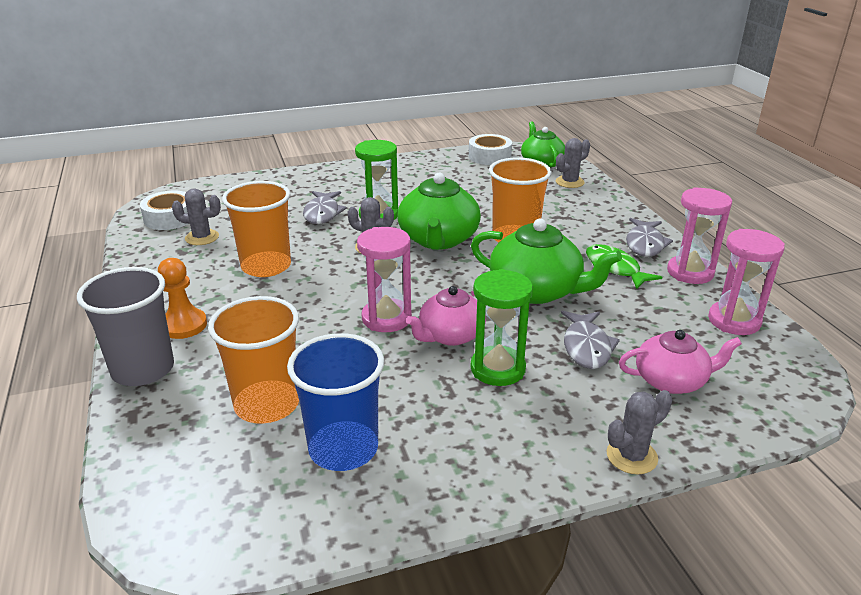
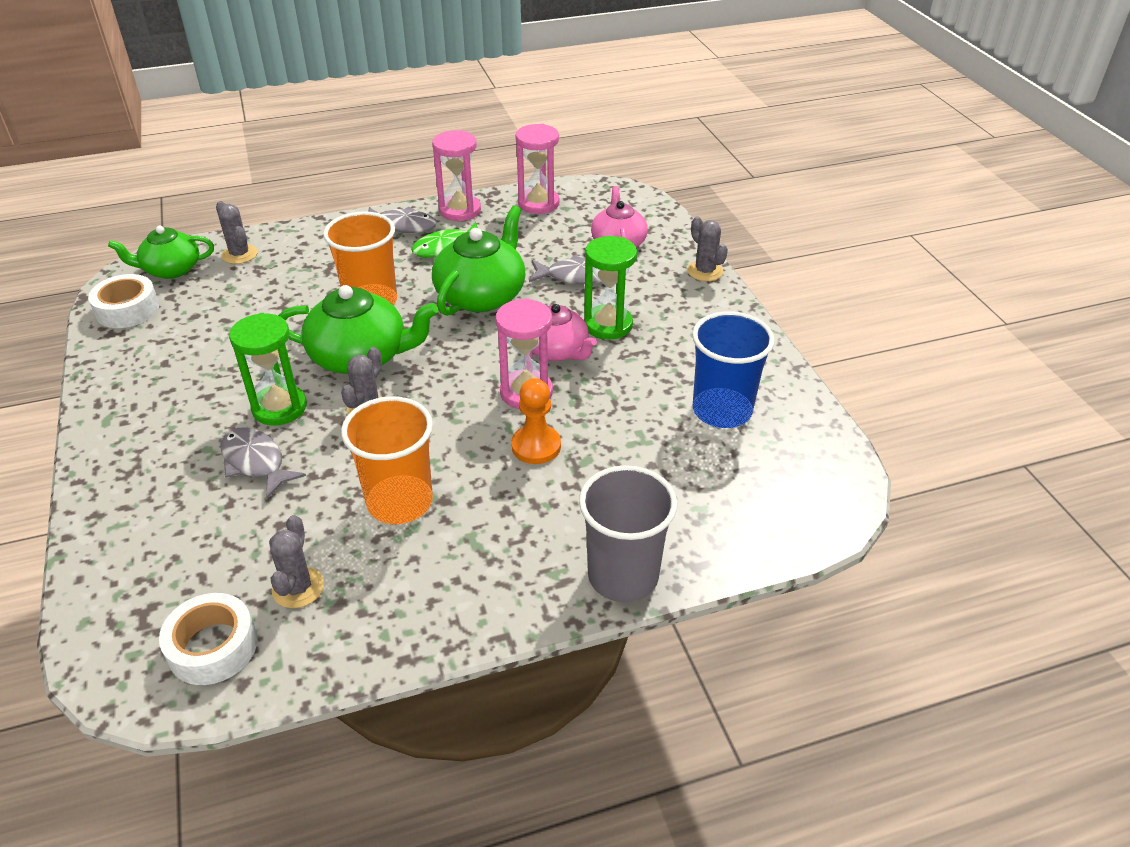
camera: 90 degrees left, 10 degrees up
orange pawn [158,258,207,339] -> orange pawn moved to [511,378,561,464]
orange cup [208,296,299,424] -> none
grey fish [303,191,347,224] -> grey fish turned 135 degrees counterclockwise [221,427,306,498]

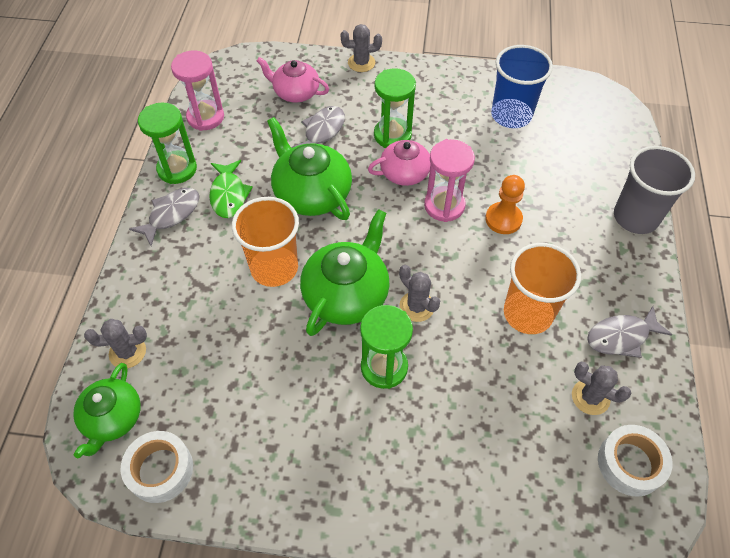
camera: 65 degrees left, 15 degrees up
grey fish [221,427,306,498] -> grey fish moved to [587,306,672,358]
pink hourglass [432,130,481,221] -> green hourglass [138,102,197,184]

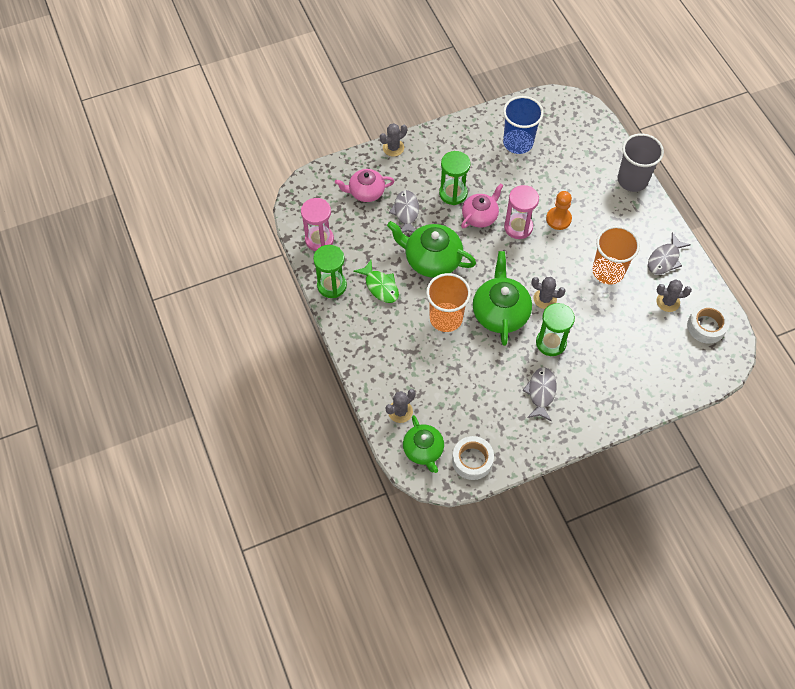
camera: 30 degrees left, 5 degrees up
grey fish [129,188,199,246] -> grey fish moved to [522,367,556,422]

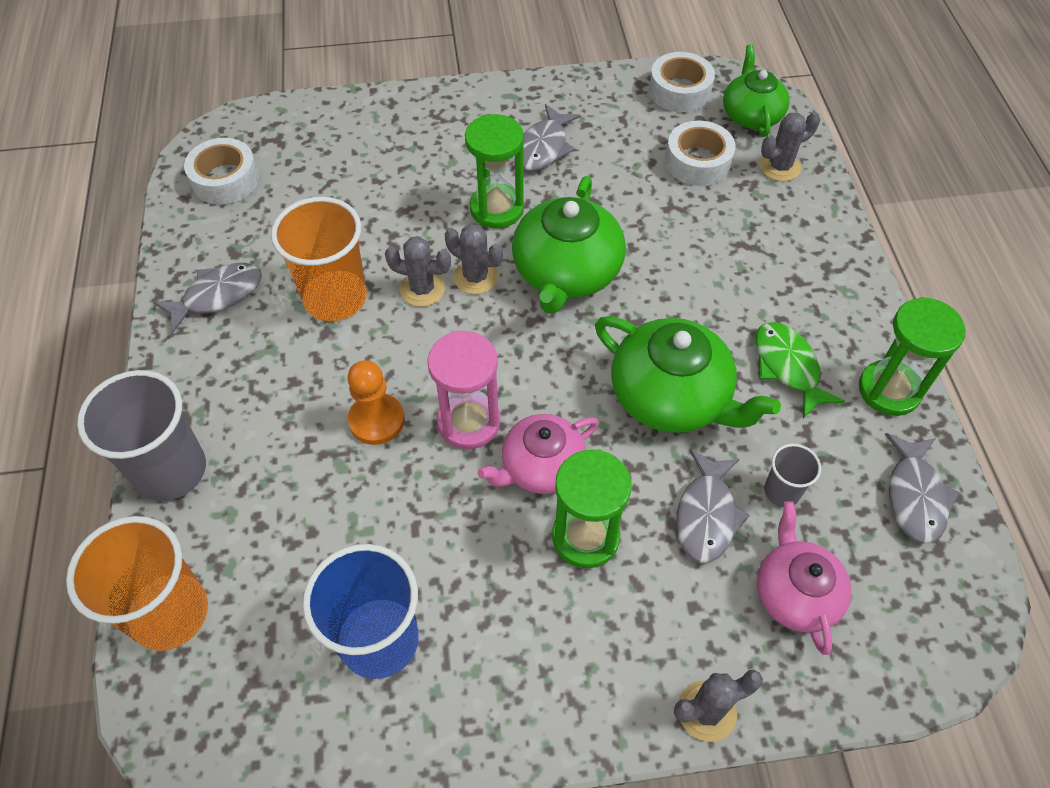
camera: 165 degrees left, 5 degrees down
pink hourglass [301,198,334,251] -> grey fish [885,433,960,544]
pink teapot [335,169,395,202] -> pink teapot turned 105 degrees counterclockwise [757,501,852,655]
orange cup [426,273,471,332] -> orange cup moved to [66,516,208,651]
grey cactus [657,279,692,312] -> grey cactus moved to [385,236,451,307]
none -> white tape [665,120,736,186]
none -> grey cup [764,444,821,507]

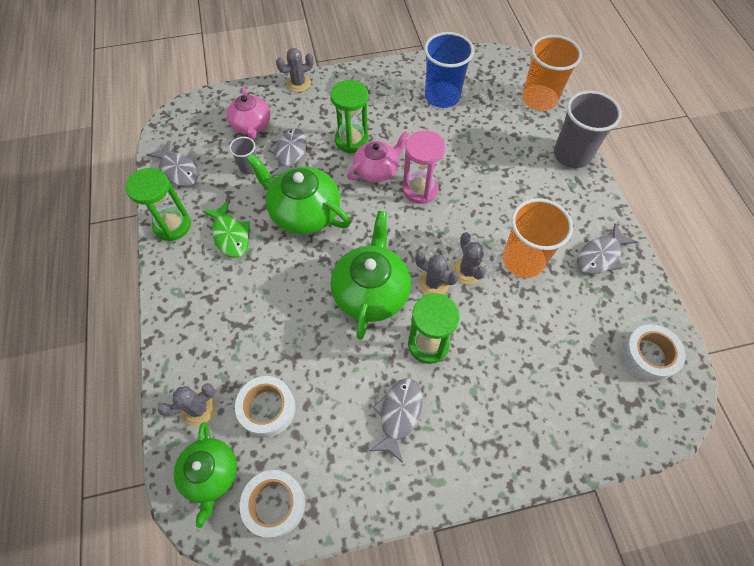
camera: 175 degrees right, 5 degrees up
orange pawn [347,360,405,445] -> none
grey cactus [385,236,451,307] -> grey cactus turned 60 degrees clockwise [453,232,486,285]
grey fish [885,433,960,544] -> grey fish turned 135 degrees clockwise [146,141,198,187]

